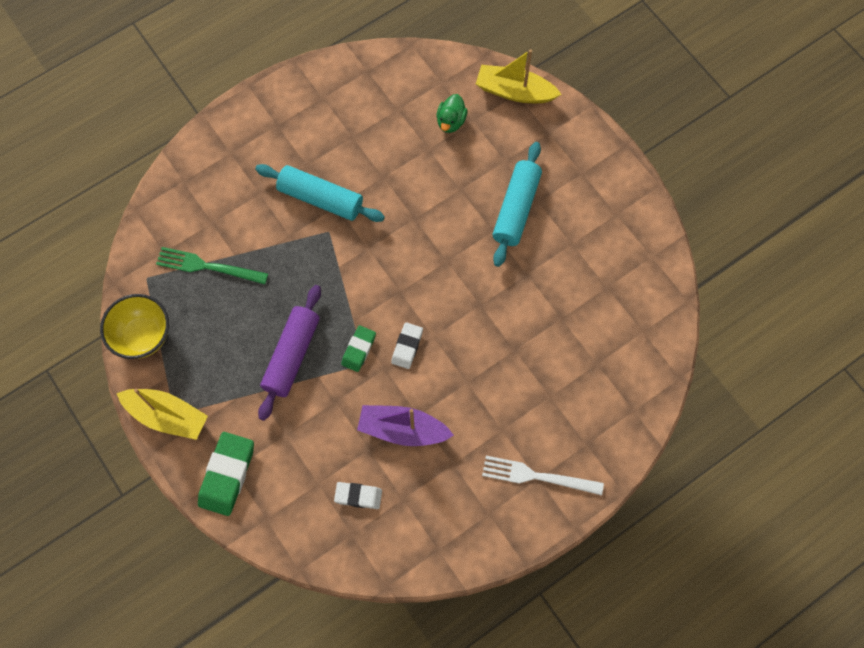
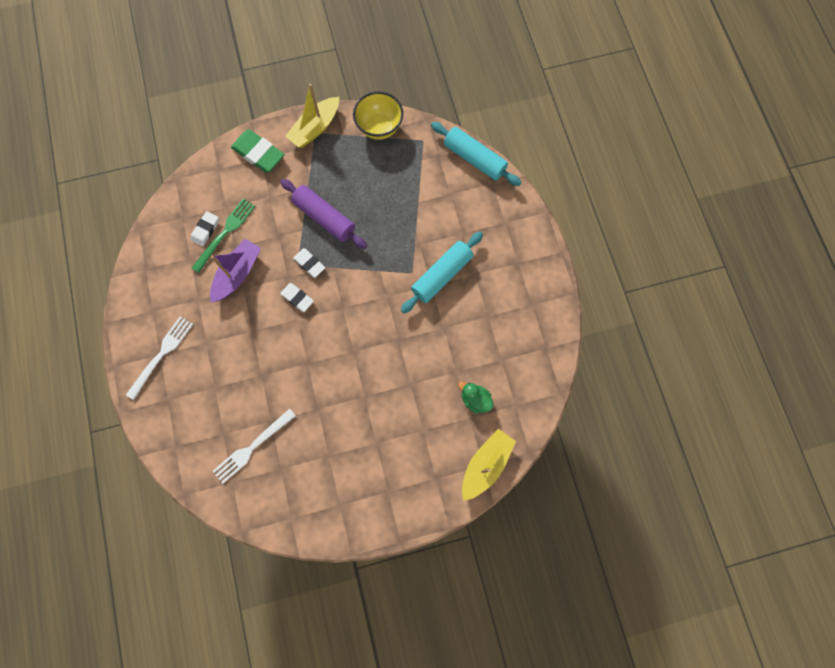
camera: 110 degrees right, 5 degrees up
green fork [156,247,268,284] -> green fork moved to [192,198,255,273]
green eraser [341,325,376,372] -> white eraser [293,248,325,278]
turquoise rolling pin [492,142,542,267] -> turquoise rolling pin moved to [431,122,522,186]
none -> white fork [213,409,296,484]

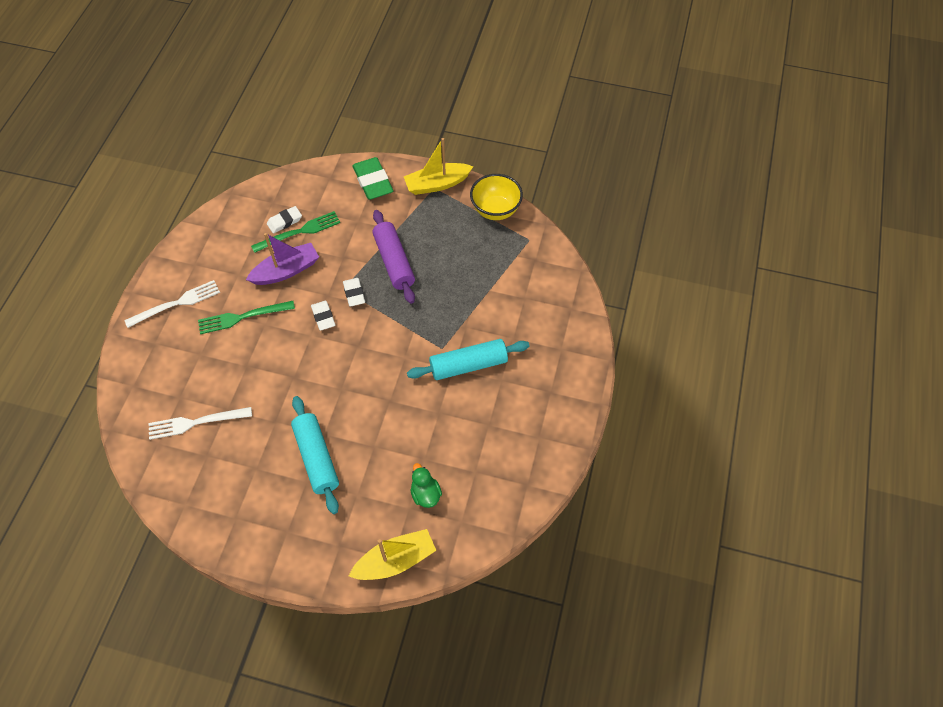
camera: 30 degrees right, 15 degrees down
turquoise rolling pin [431,122,522,186] -> turquoise rolling pin moved to [291,396,339,514]
none -> green fork [198,301,295,334]

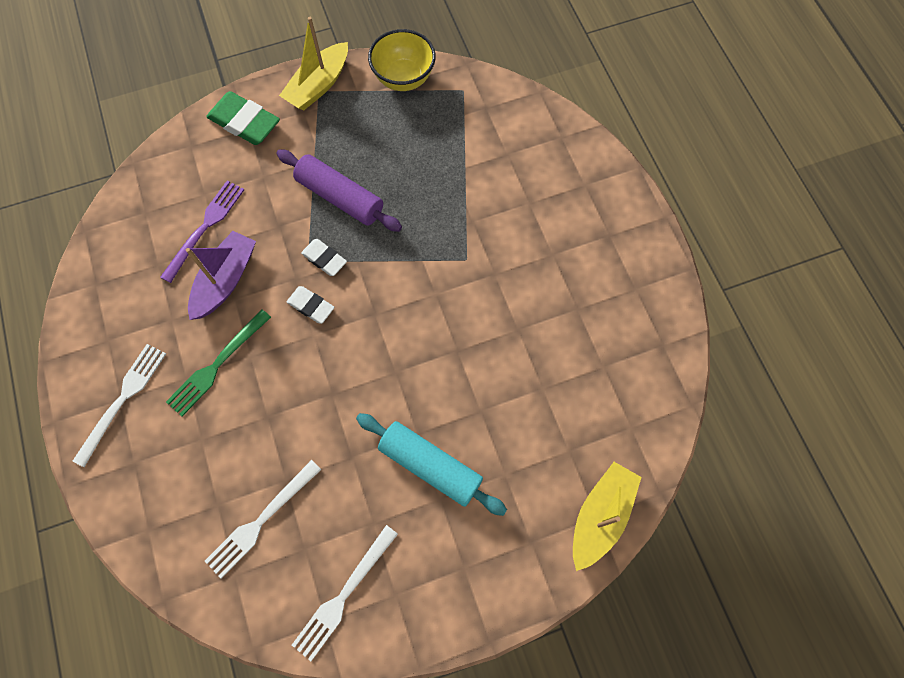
camera: 35 degrees left, 10 degrees up
green fork [251,211,340,253] -> purple fork [160,181,244,283]
white eraser [267,206,302,233] -> none
turquoise rolling pin [407,339,529,380] -> none
green duck [411,463,442,508] -> none
none -> white fork [292,525,398,661]

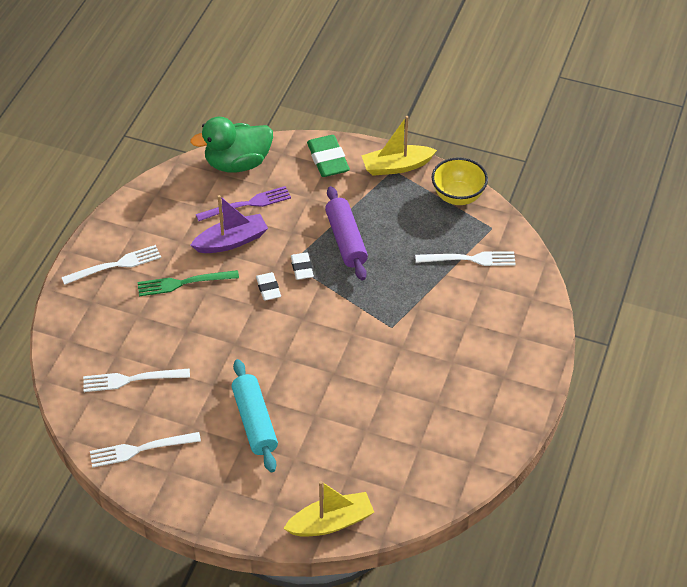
camera: 40 degrees right, 20 degrees down
none -> green duck [190,117,273,173]
none -> white fork [415,251,516,266]

